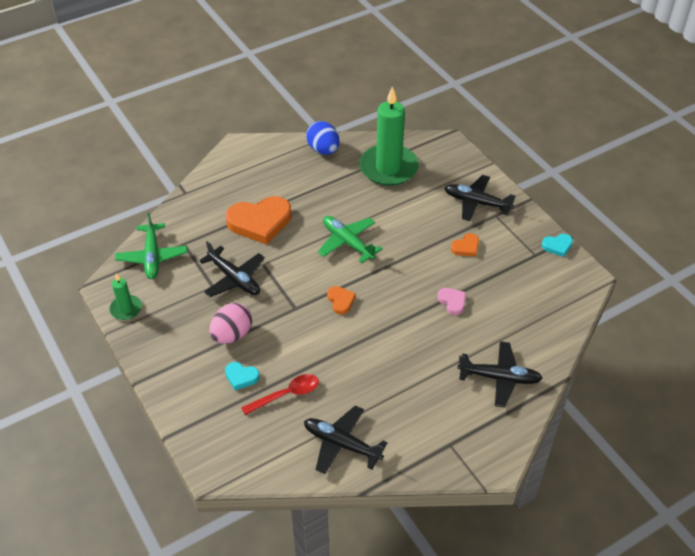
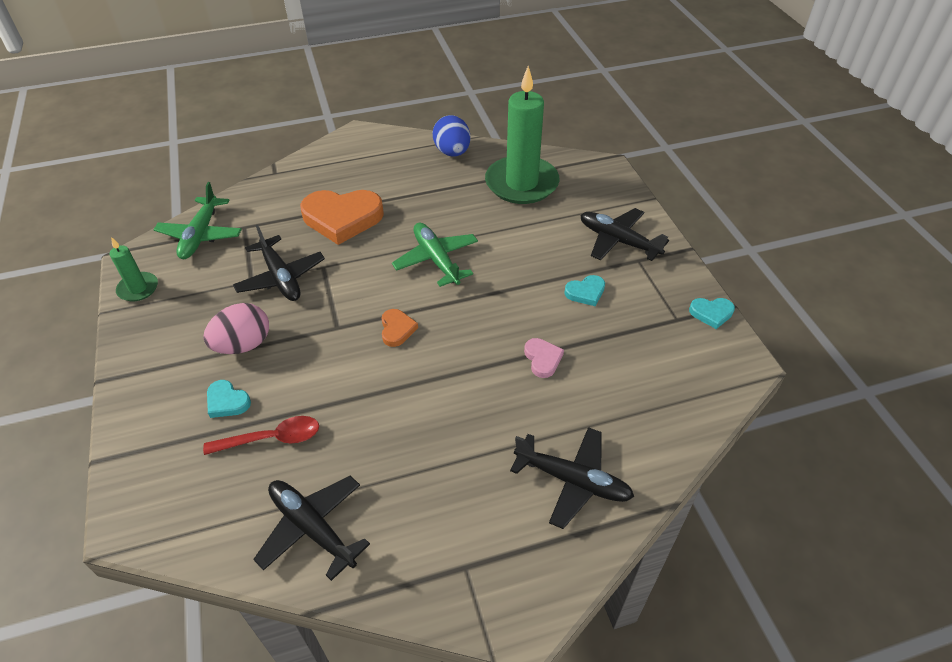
camera: 15 degrees right, 0 degrees up
orange heart [451,233,479,256] -> turquoise heart [564,275,605,306]

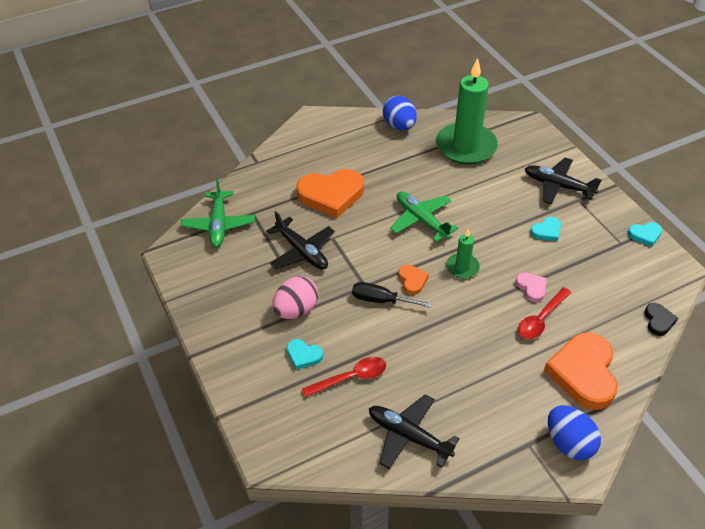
camera: 10 degrees left, 0 degrees up
green candle [110,237,158,302] -> green candle moved to [446,229,480,278]
black plane [510,427,634,529] -> orange heart [544,332,618,410]
none -> black screwdriver [352,282,432,308]
none -> red spoon [518,287,571,339]
none -> blue egg [548,405,601,460]
none -> black heart [645,303,678,336]

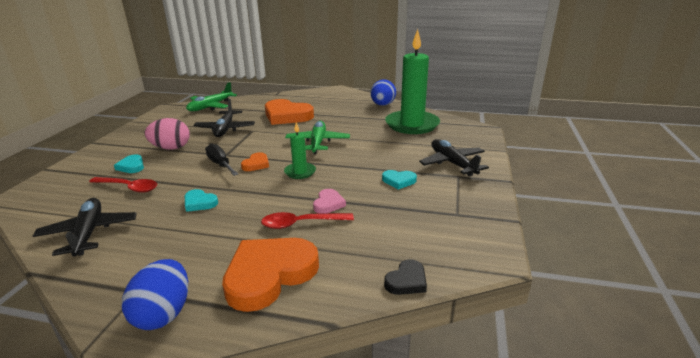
camera: 40 degrees right, 20 degrees down
turquoise heart [628,222,662,247] -> turquoise heart moved to [185,189,218,212]

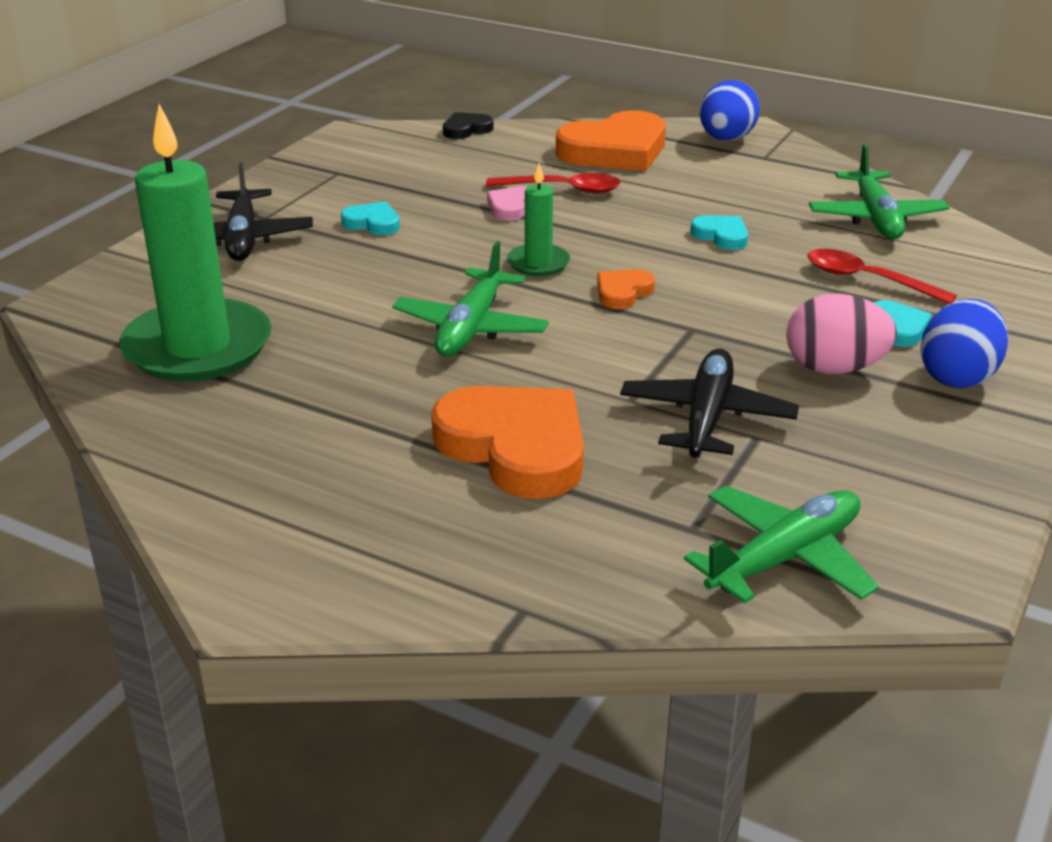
camera: 165 degrees left, 5 degrees up
black plane [33,198,137,256] -> green plane [809,144,949,239]
black screwdriver [205,143,238,176] -> none
blue egg [371,79,396,106] -> blue egg moved to [920,299,1008,388]

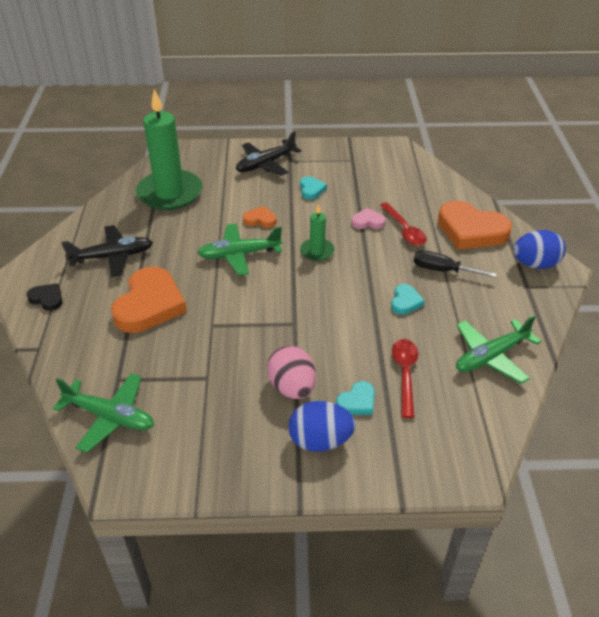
camera: 60 degrees right, 10 degrees up
black heart [443,112,493,139] -> black heart moved to [26,283,62,311]
orange heart [597,269,655,309] -> orange heart moved to [243,206,277,228]
black plane [620,349,799,458] -> black plane moved to [61,225,153,277]
none -> black screwdriver [413,250,497,278]

